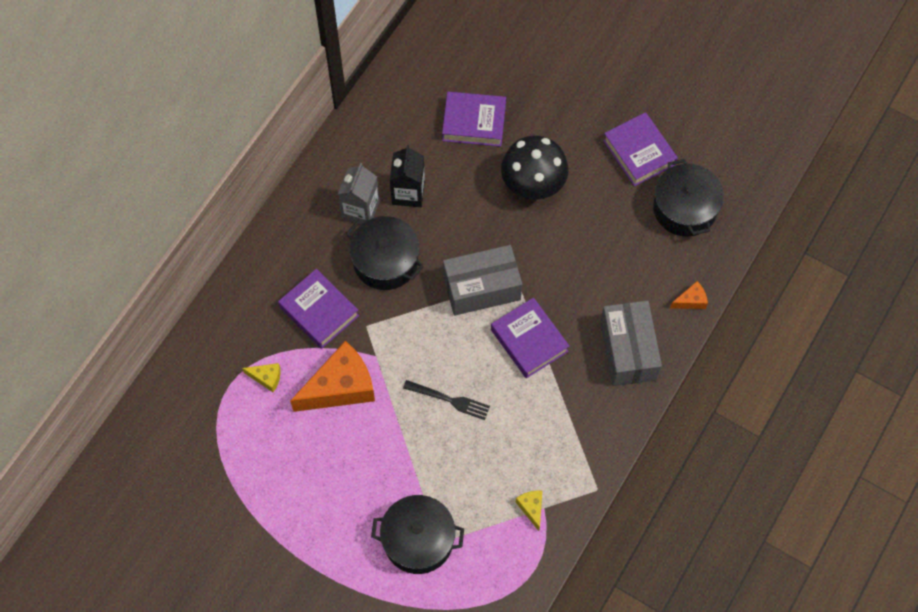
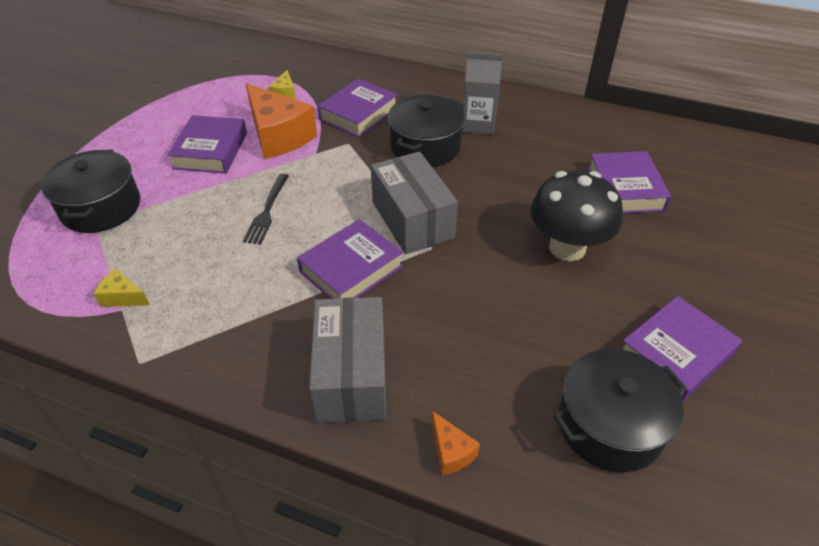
camera: 80 degrees right, 20 degrees down
black carton [390,145,425,207] -> none
yellow cheese [516,491,542,531] -> yellow cheese turned 135 degrees counterclockwise [94,269,150,307]
grey box [600,300,662,386] -> grey box turned 75 degrees counterclockwise [309,297,387,423]
none -> purple book [168,115,247,174]

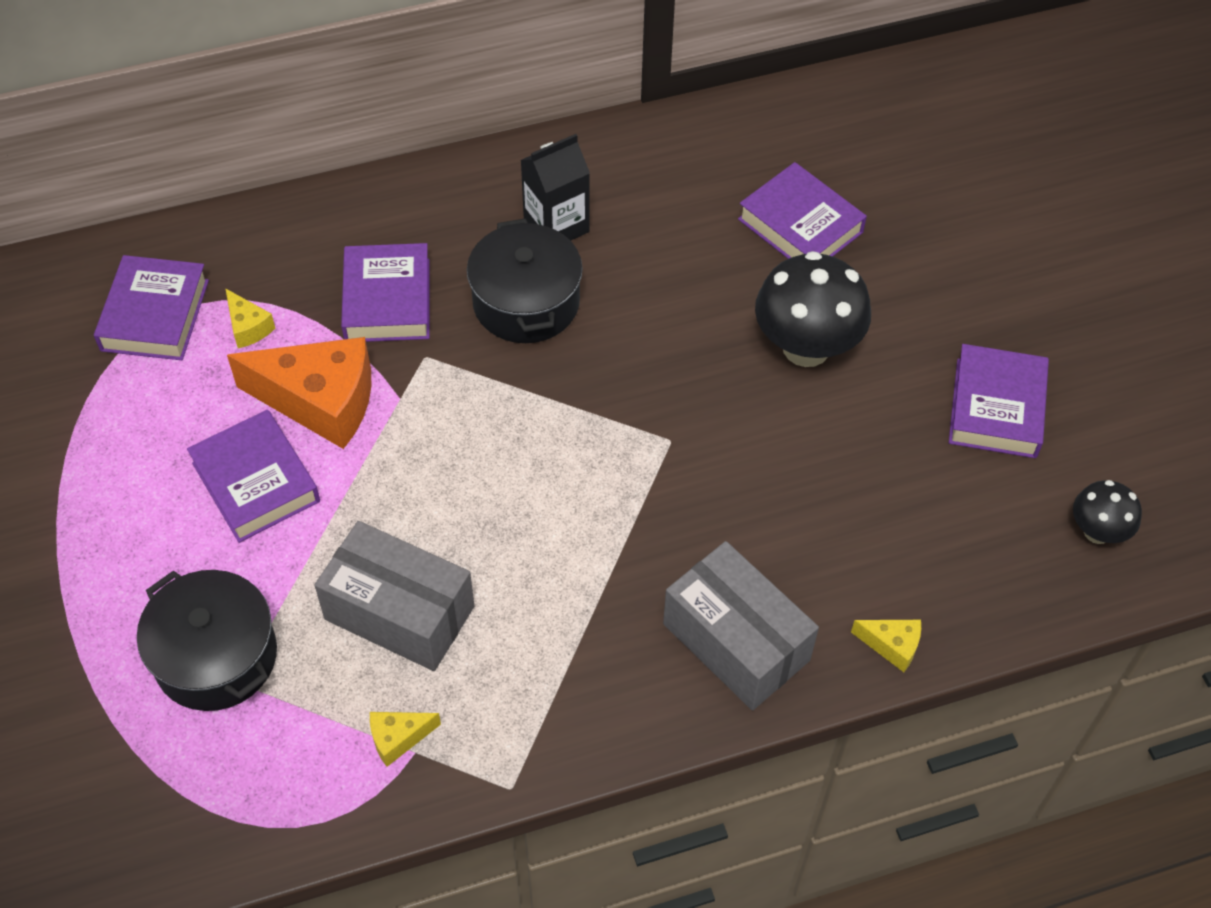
camera: 40 degrees left, 10 degrees up
black fork [243,174,289,244] -> none
purple book [297,219,403,299] -> purple book moved to [94,255,209,360]
grey box [371,151,458,254] -> grey box moved to [314,521,474,671]
orange cheese [431,411,480,475] -> yellow cheese [851,620,921,672]
grey carton [462,52,503,135] -> black carton [521,134,590,241]
black pot [553,349,686,472] -> none
none -> black mushroom [1073,480,1142,544]

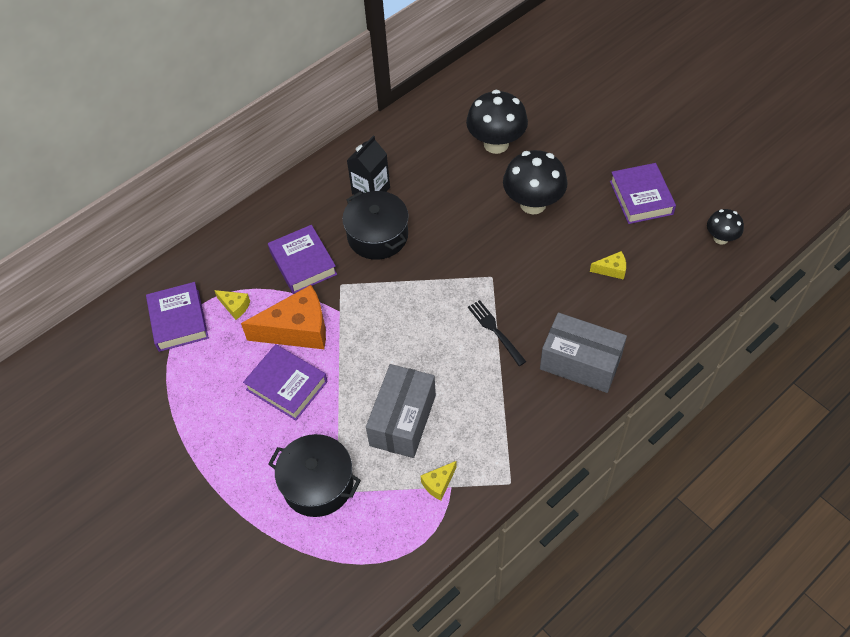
camera: 20 degrees left, 0 degrees up
grey box [314,521,474,671] -> grey box turned 75 degrees counterclockwise [366,364,436,458]
purple book [738,162,867,259] -> black mushroom [466,90,528,154]
yellow cheese [851,620,921,672] -> yellow cheese moved to [590,251,626,280]
none -> black fork [468,300,526,366]

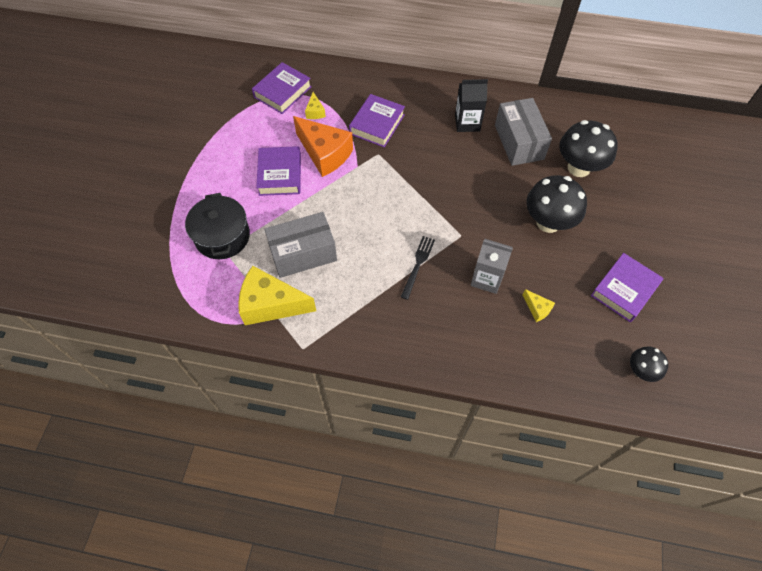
camera: 50 degrees right, 5 degrees up
black pot [342,191,409,260] -> none
yellow cheese [421,461,457,500] -> yellow cheese [238,266,316,325], size x2.23
grey box [540,313,627,393] -> grey box moved to [495,98,552,166]
none -> grey carton [470,239,513,294]

